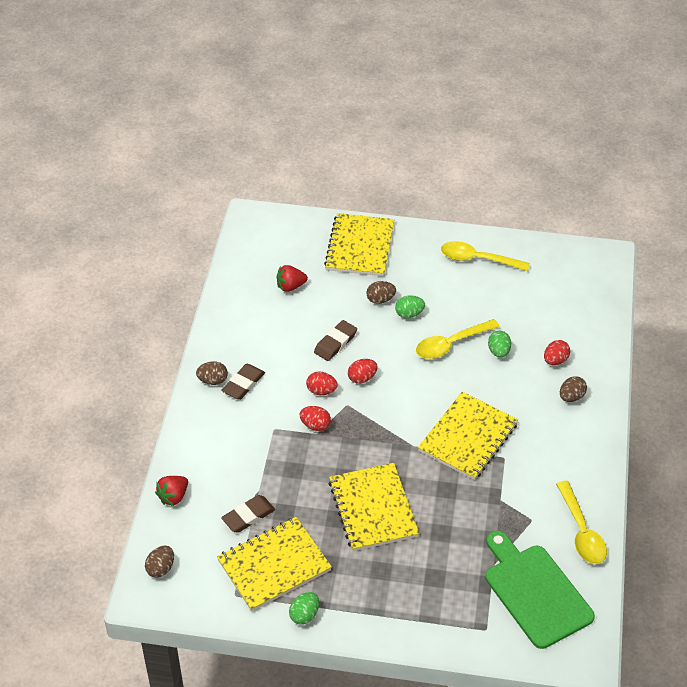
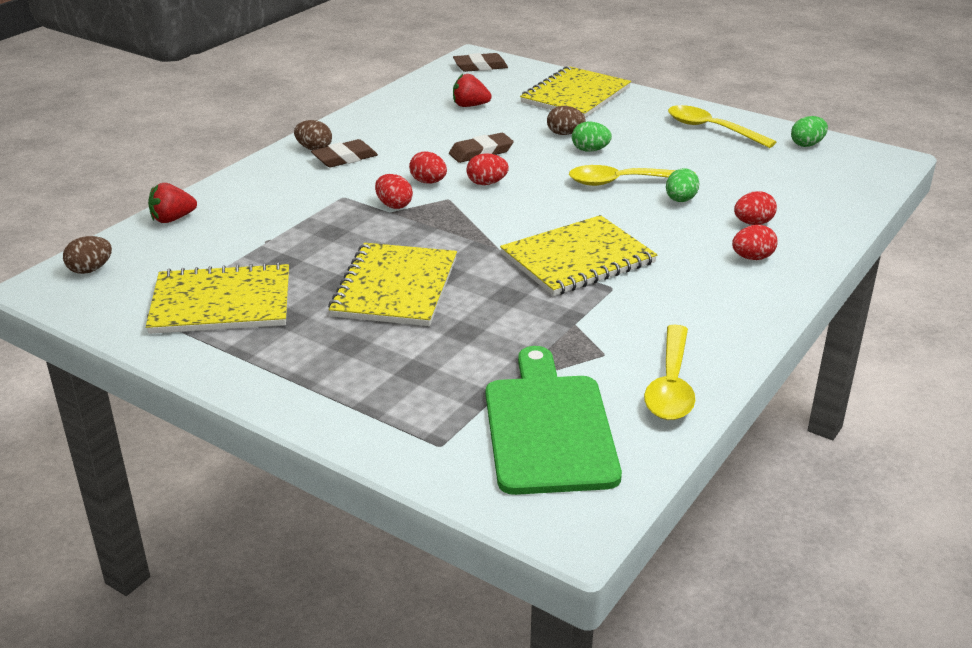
camera: 25 degrees right, 15 degrees down
brown eraser [221,495,275,533] -> brown eraser moved to [453,53,508,72]
green egg [289,592,319,625] -> green egg moved to [791,116,828,147]
brown egg [560,376,587,402] -> red egg [732,225,778,260]

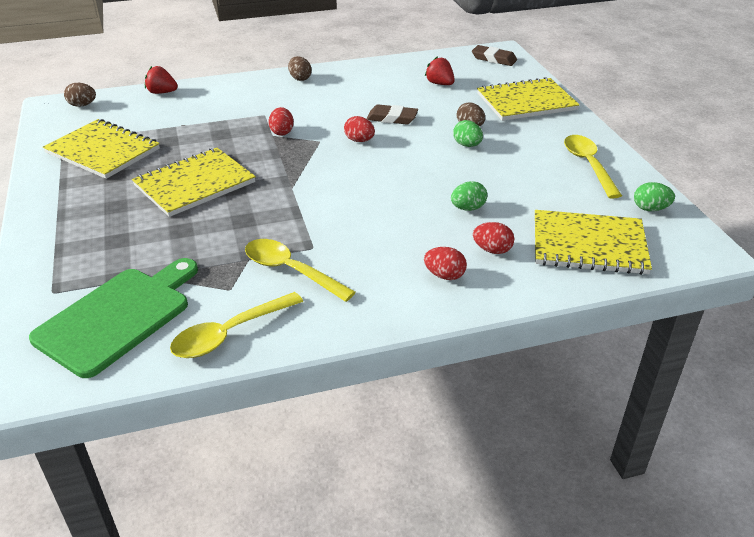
camera: 40 degrees right, 5 degrees up
brown eraser [311,139,378,167] -> none
red egg [409,151,447,184] -> none
yellow notebook [500,215,657,296] -> yellow notebook moved to [535,210,652,275]
yellow spoon [569,165,696,186] -> yellow spoon moved to [245,239,356,302]

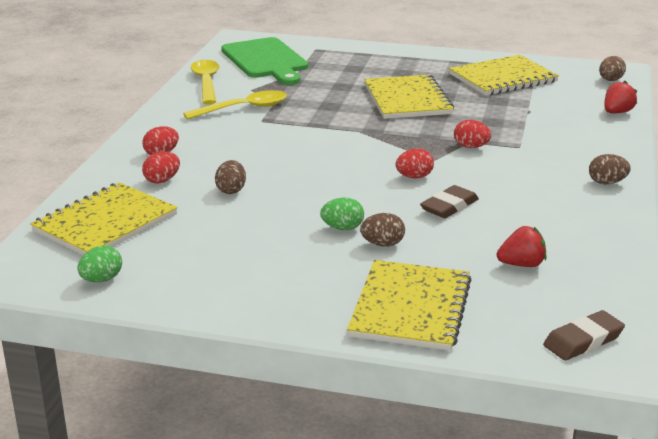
camera: 120 degrees right, 10 degrees down
green egg [451,181,487,211] -> brown egg [215,160,246,194]
yellow spoon [564,135,622,199] -> none

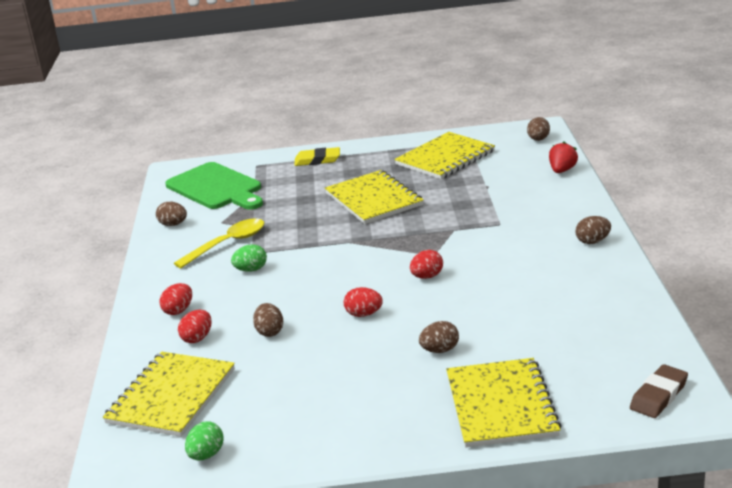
camera: 15 degrees left, 0 degrees up
yellow spoon [191,60,219,104] -> brown egg [156,202,187,226]
green egg [320,197,364,230] -> green egg moved to [231,244,267,272]
brown eraser [420,185,479,218] -> none
red egg [454,120,491,148] -> red egg moved to [344,287,383,317]
red strawberry [497,226,546,267] -> none
none -> yellow eraser [294,147,340,166]

